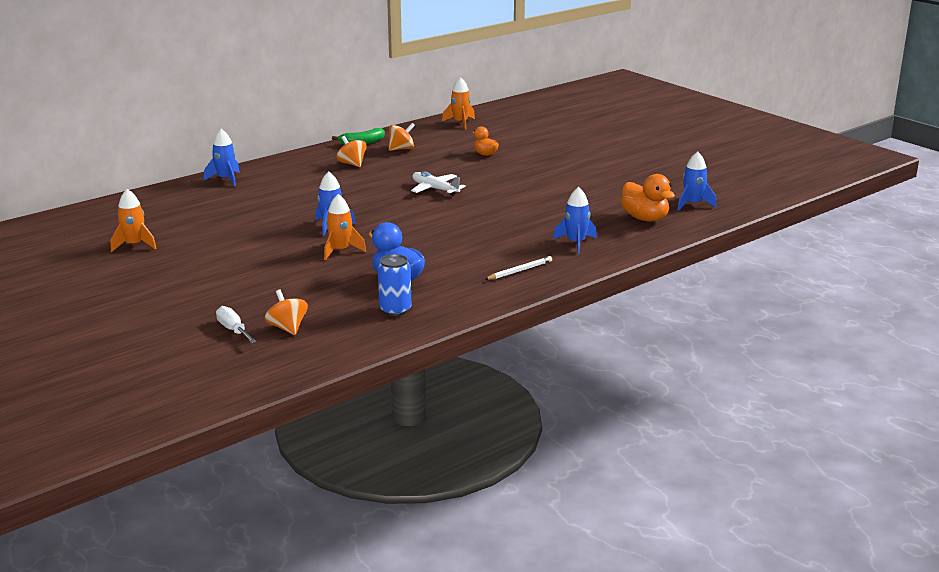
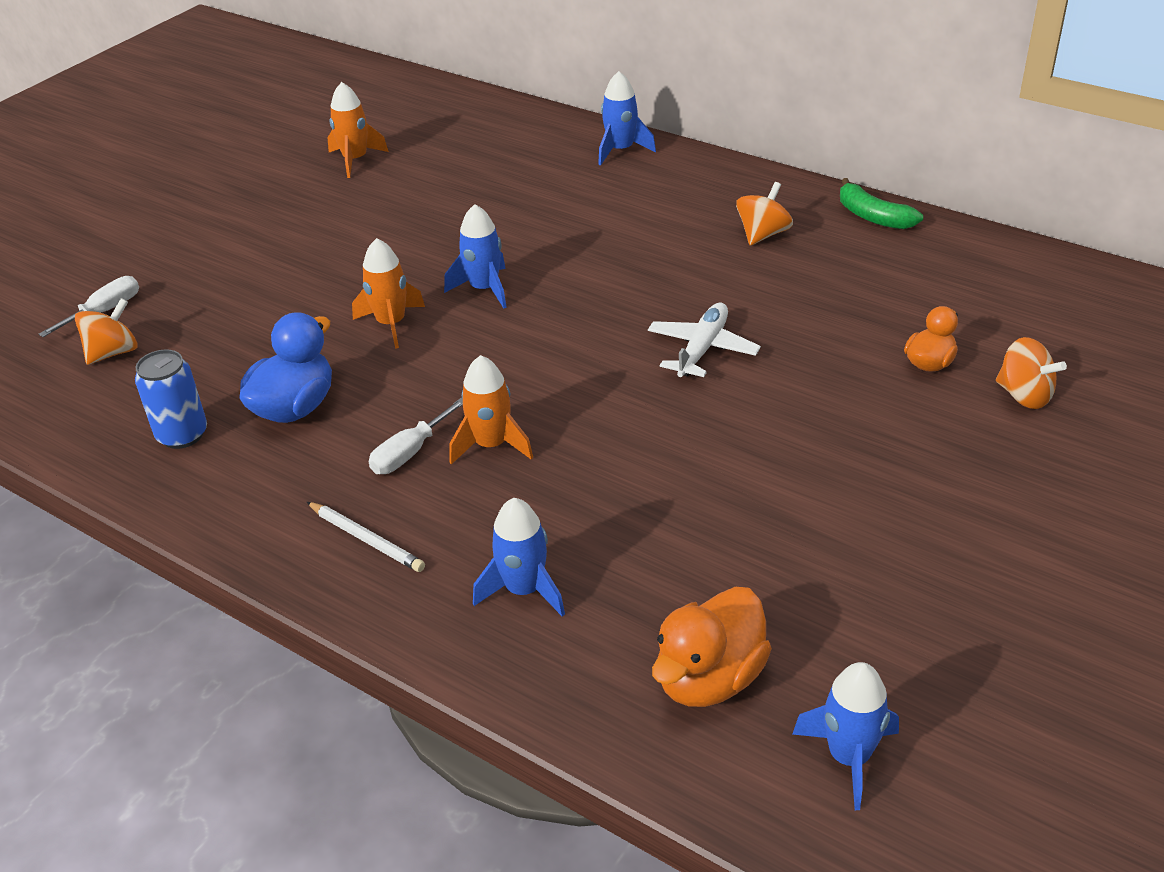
camera: 75 degrees right, 15 degrees up
orange spinning top [389,123,415,151] -> orange spinning top moved to [996,337,1067,409]
orange rocket [442,77,475,129] -> orange rocket moved to [449,355,533,465]
none -> white screwdriver [369,398,463,474]

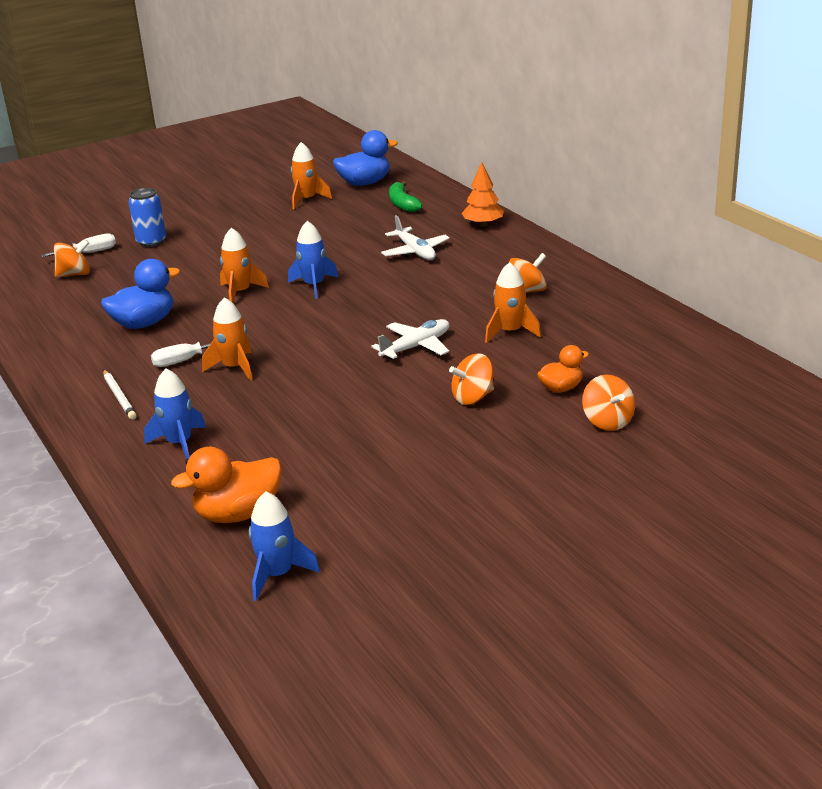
camera: 25 degrees right, 10 degrees down
blue can [135,349,207,449] -> blue can moved to [129,188,166,247]
blue rocket [598,71,656,166] -> orange tree [462,162,504,226]
green banana [840,178,923,229] -> green banana moved to [389,181,423,213]
none -> blue duck [333,130,398,186]
none -> white plane [381,215,450,260]
none -> orange spinning top [449,353,494,405]
none -> orange rocket [485,262,541,343]

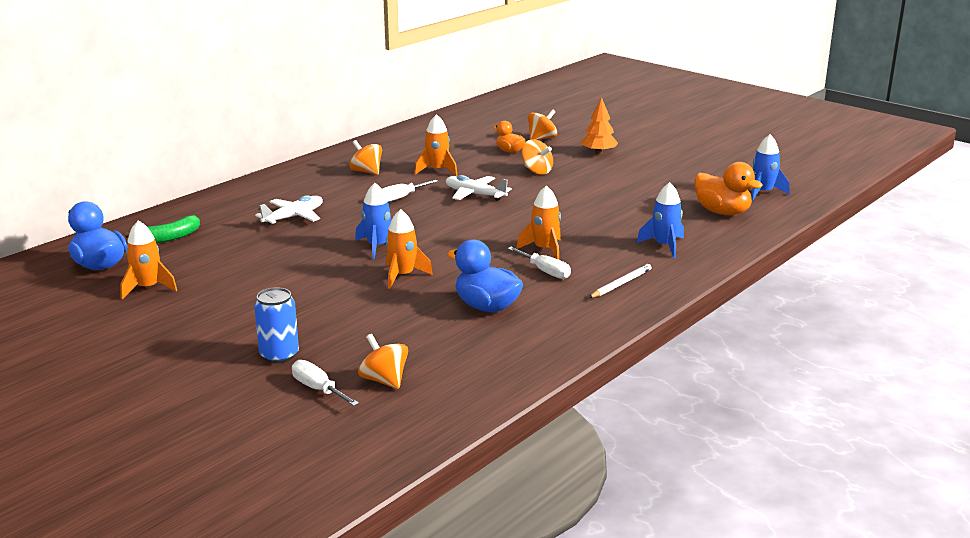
camera: 110 degrees left, 5 degrees down
orange tree [462,162,504,226] -> orange tree moved to [581,97,618,154]
none -> white screwdriver [382,180,438,202]

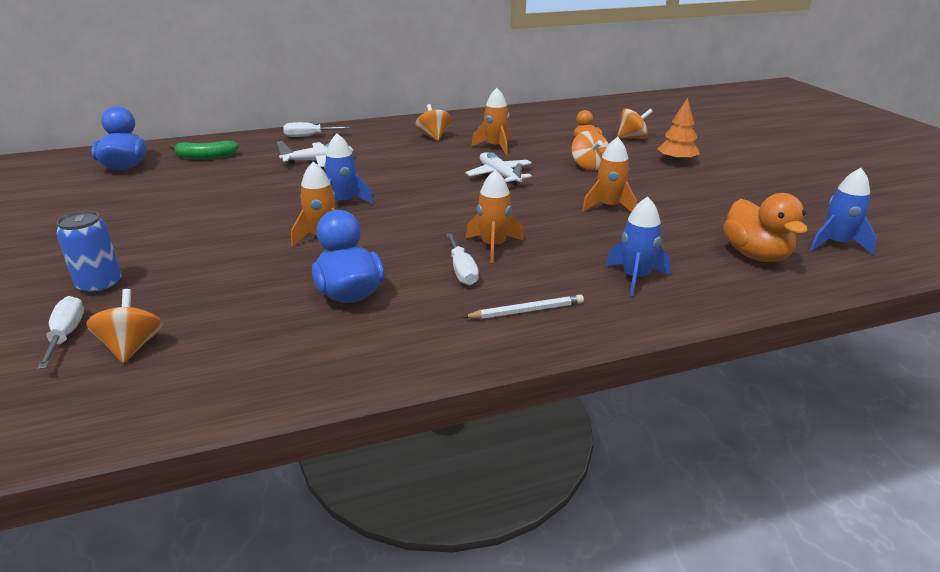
camera: 30 degrees right, 5 degrees up
orange rocket [120,220,177,299] -> orange rocket moved to [582,137,637,212]
white screwdriver [382,180,438,202] -> white screwdriver moved to [283,122,349,137]

